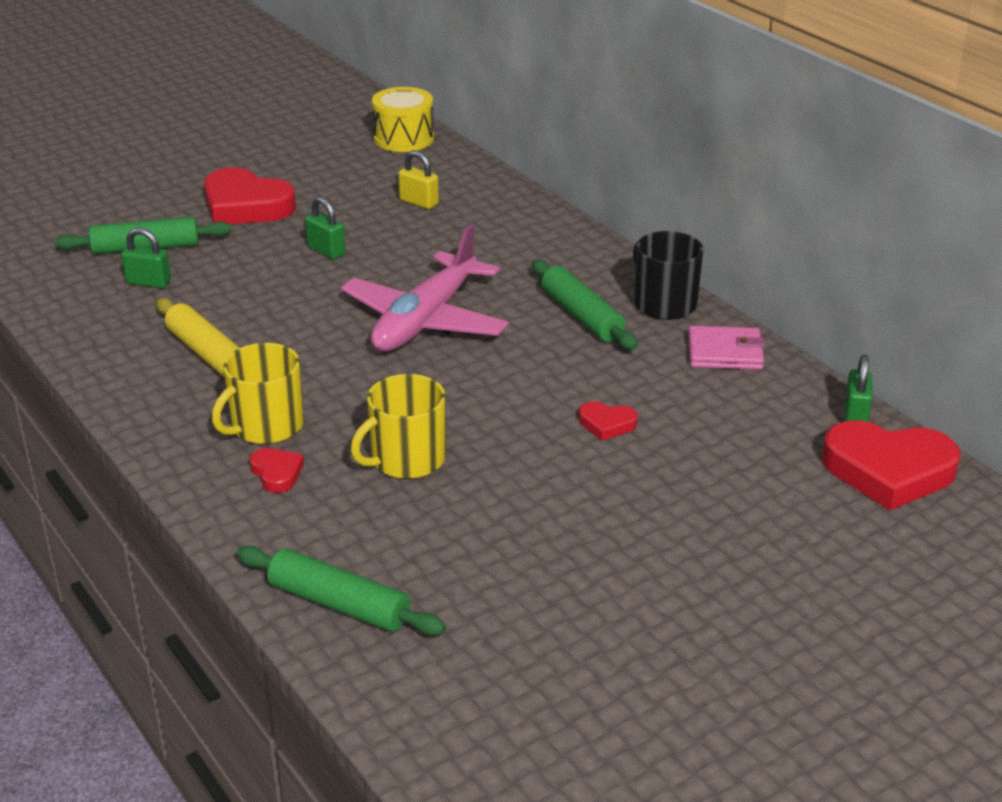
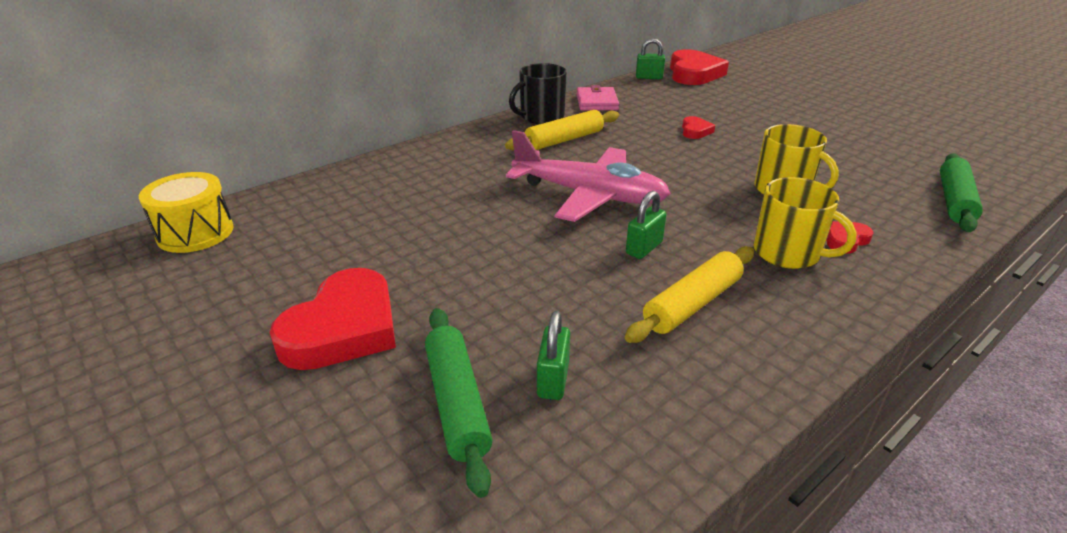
camera: 95 degrees left, 0 degrees up
green padlock [305,196,346,259] -> green padlock moved to [626,191,667,259]
yellow padlock [398,150,439,209] -> none
green rolling pin [532,260,638,350] -> yellow rolling pin [505,110,619,150]

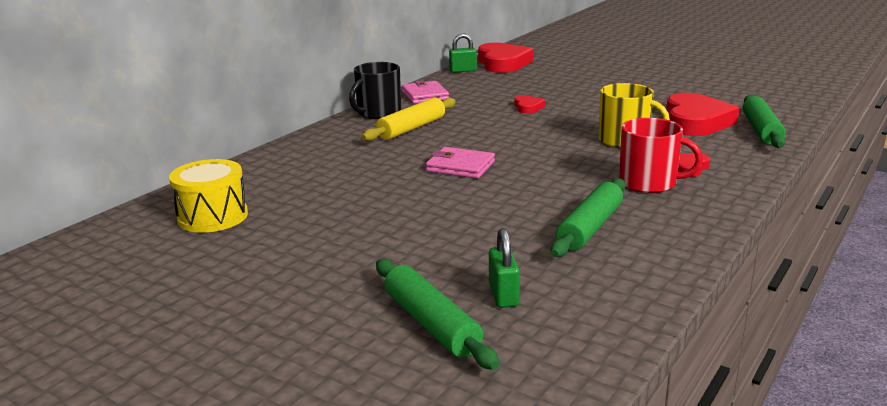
camera: 15 degrees left, 10 degrees down
yellow drum [139,172,234,253] -> yellow drum moved to [169,159,248,233]
red heart [270,268,396,370] -> red heart moved to [666,93,739,136]
pink plane [506,130,671,222] -> pink wallet [426,147,495,179]
yellow rolling pin [625,246,754,343] -> green rolling pin [551,178,626,257]
green padlock [626,191,667,259] -> none
yellow mug [754,177,857,269] -> red mug [619,118,703,193]

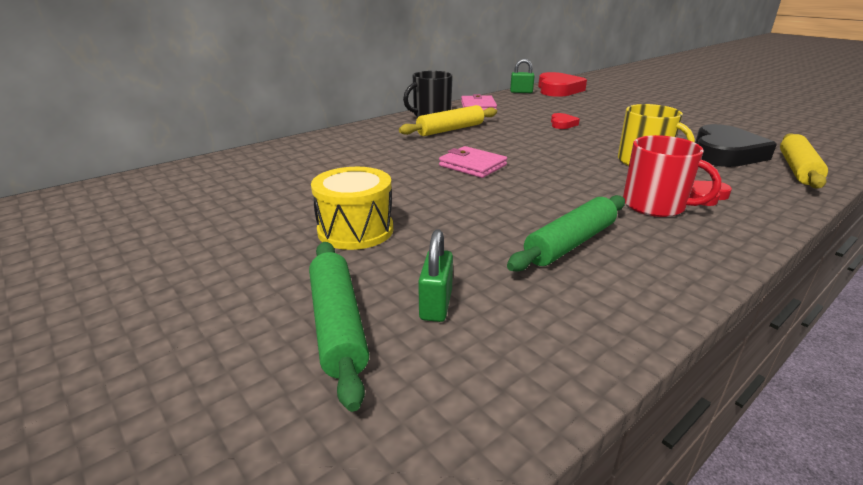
camera: 15 degrees right, 5 degrees up
yellow drum [169,159,248,233] -> yellow drum moved to [311,167,393,250]
red heart [666,93,739,136] -> black heart [695,124,777,167]
green rolling pin [743,95,786,148] -> yellow rolling pin [780,133,828,189]

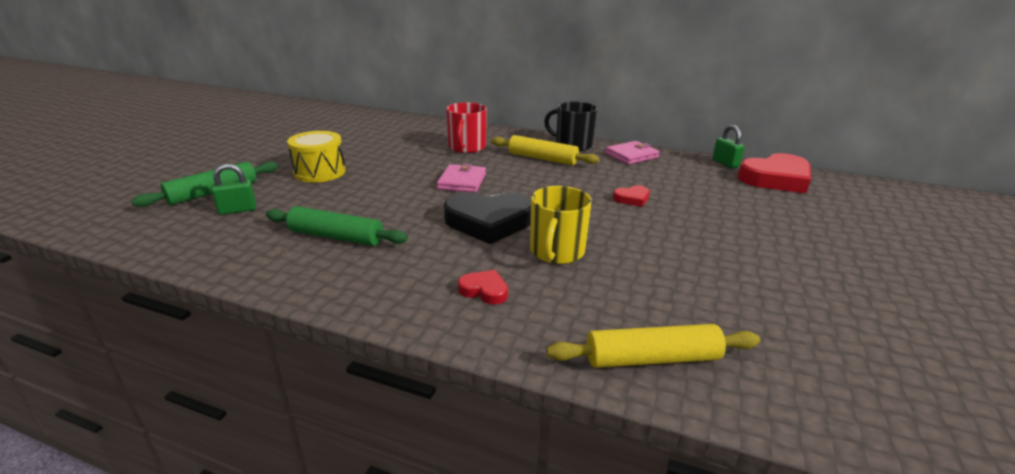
camera: 60 degrees right, 0 degrees up
red mug [623,135,722,217] -> red mug moved to [446,102,487,153]
black heart [695,124,777,167] -> black heart moved to [444,192,531,244]

